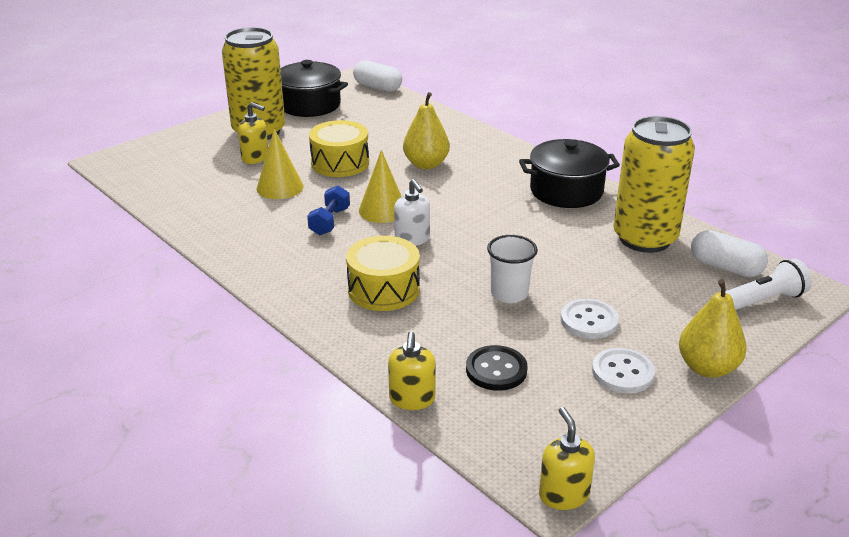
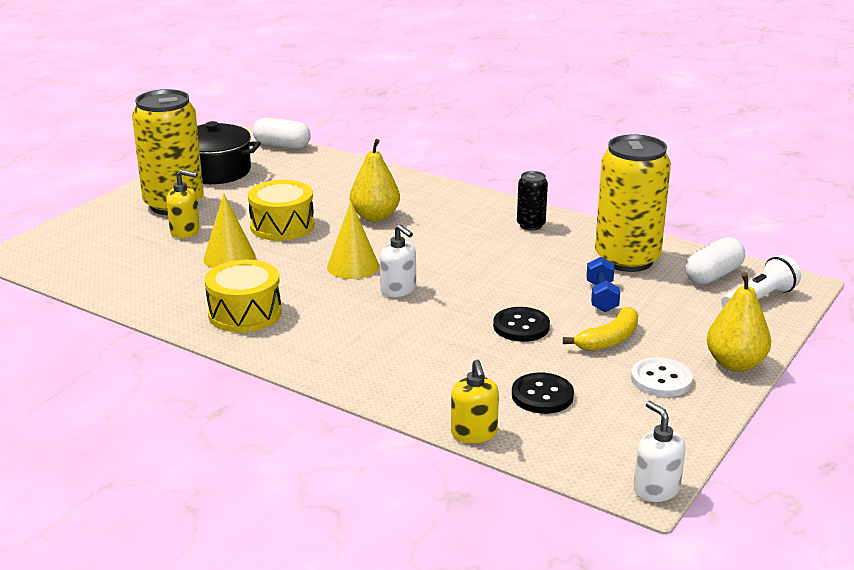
camera: 15 degrees left, 5 degrees down
blue dumbbell [307,185,350,235] -> blue dumbbell moved to [586,257,620,312]
yellow drum [346,236,420,311] -> yellow drum moved to [205,260,282,333]
white cup [487,235,538,303] -> black button [493,307,550,342]
black pot [519,139,620,208] -> black can [517,171,548,231]
yellow soap dispenser [539,407,595,510] -> white soap dispenser [634,401,686,502]
white button [561,299,619,339] -> yellow banana [563,307,638,351]
white capsule [691,230,768,277] -> white capsule turned 60 degrees counterclockwise [685,237,745,284]

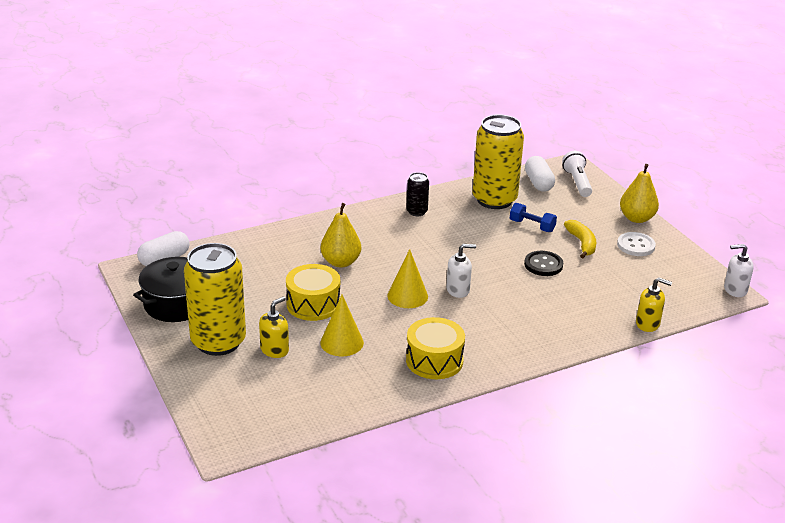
camera: 60 degrees left, 5 degrees up
black button [512,373,574,414] -> none

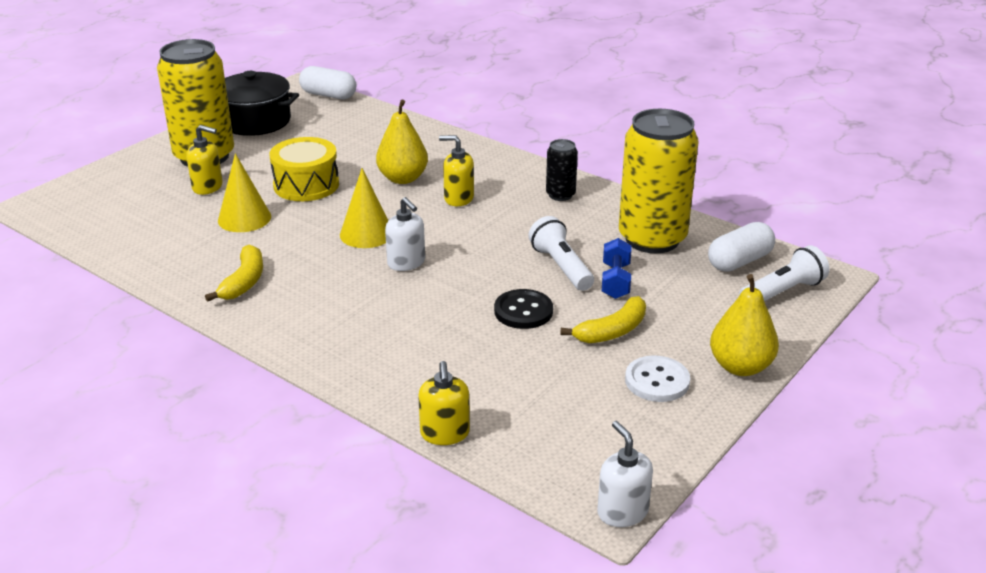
camera: 65 degrees right, 0 degrees up
yellow drum [406,317,465,379] -> yellow banana [205,245,263,302]
none -> yellow soap dispenser [439,135,474,206]
none -> white flashlight [528,216,594,291]

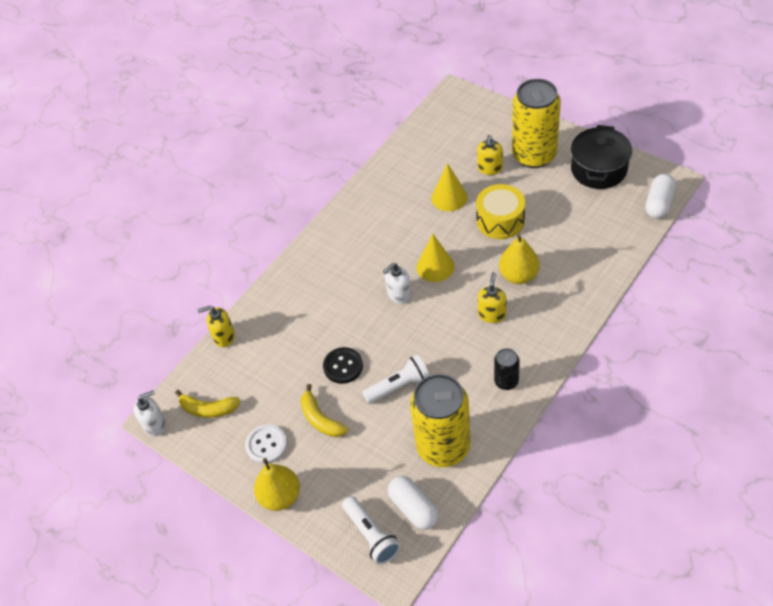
camera: 95 degrees right, 20 degrees up
yellow banana [205,245,263,302] -> yellow banana moved to [175,390,240,418]
blue dumbbell [602,238,632,299] -> none

